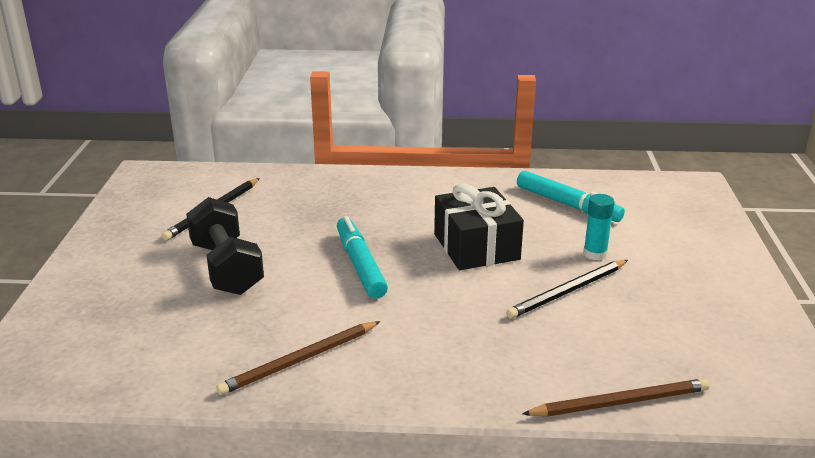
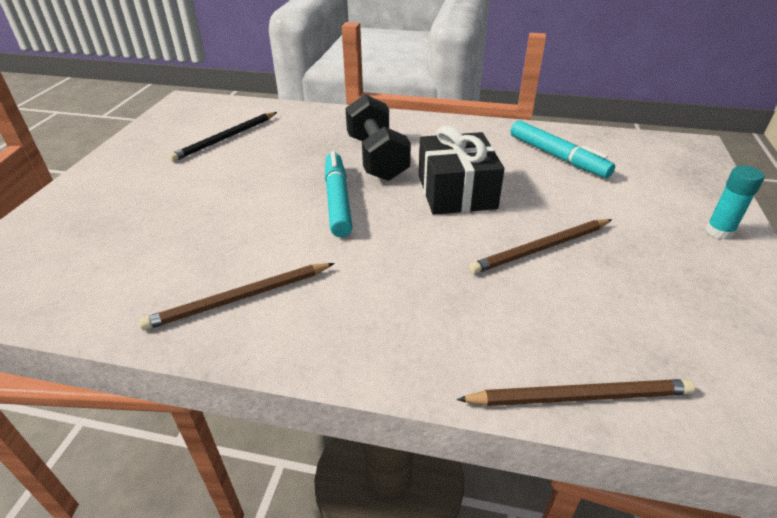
camera: 10 degrees right, 10 degrees up
black dumbbell [186,197,264,295] -> black dumbbell moved to [345,94,411,181]
black pencil [506,260,628,319] -> brown pencil [469,219,612,274]
turquoise glue stick [583,194,615,260] -> turquoise glue stick moved to [705,165,765,239]

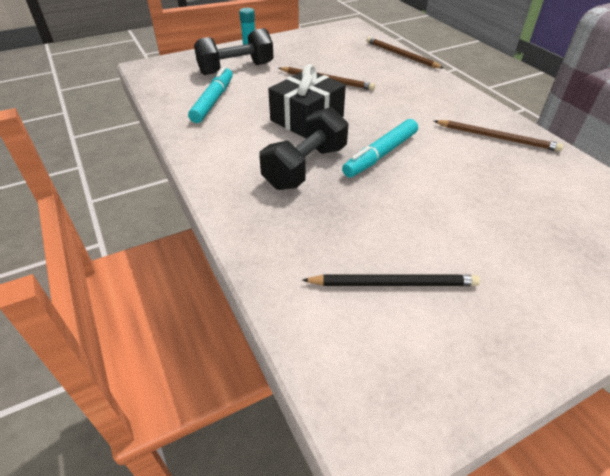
camera: 130 degrees left, 5 degrees up
none -> black dumbbell [194,28,274,75]

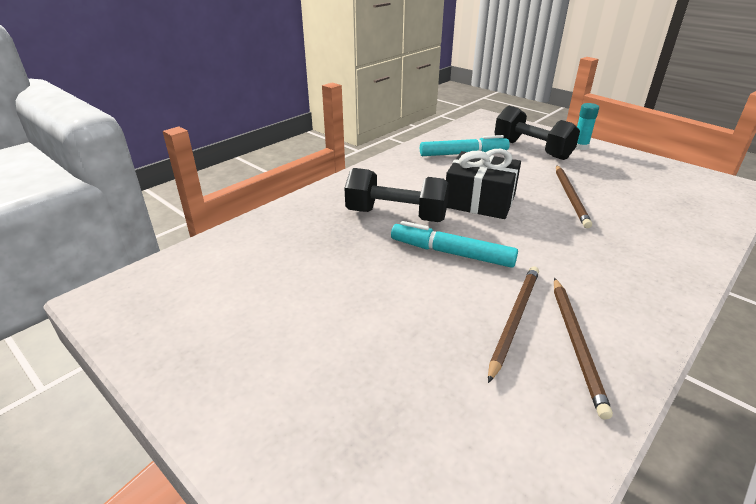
camera: 70 degrees right, 10 degrees down
black pencil [302,274,480,286] -> none
brown pencil [367,37,443,69] -> brown pencil moved to [488,266,539,383]

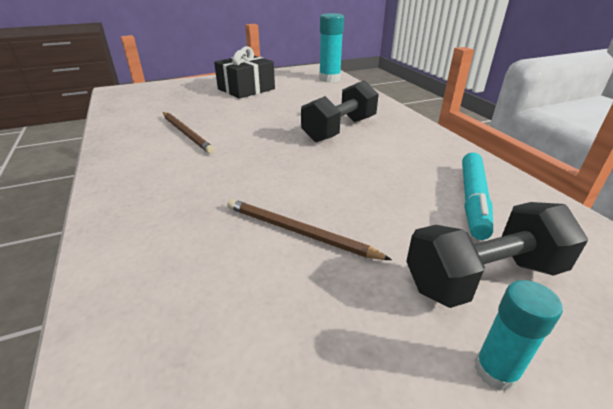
camera: 115 degrees right, 0 degrees up
turquoise marker [391,221,518,268] -> none
black gift [446,149,521,219] -> black gift moved to [214,46,275,99]
brown pencil [554,278,613,420] -> none
none -> turquoise glue stick [319,13,344,82]

